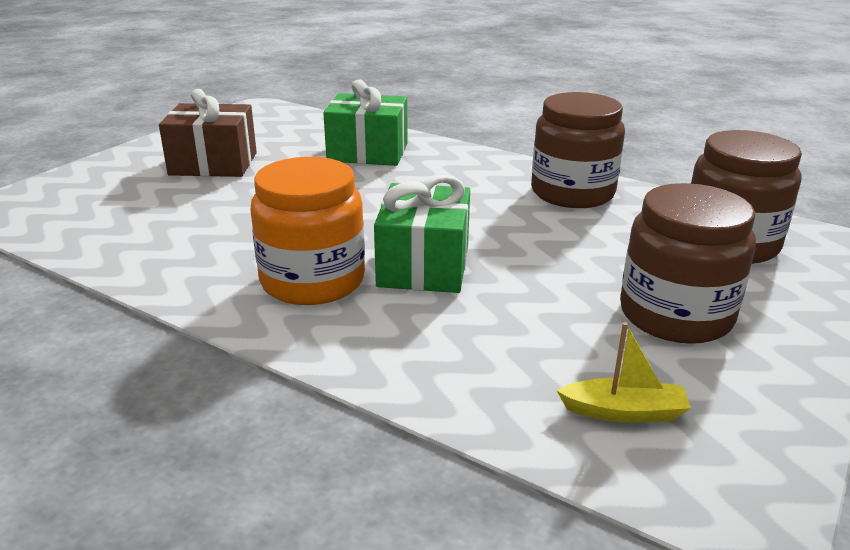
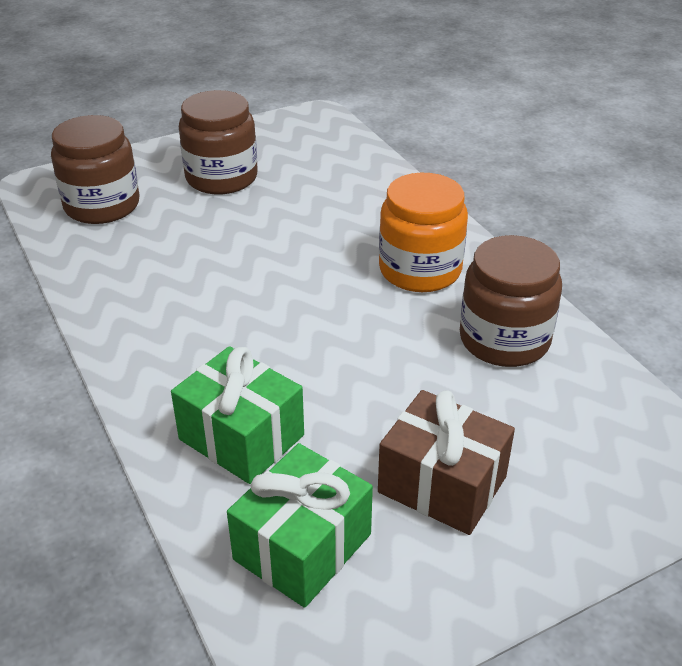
camera: 150 degrees left, 10 degrees up
green gift [374,175,470,293] -> green gift moved to [227,443,373,608]
brown jar [531,92,625,208] -> brown jar moved to [460,235,562,367]
yellow boat [557,322,691,423] -> none

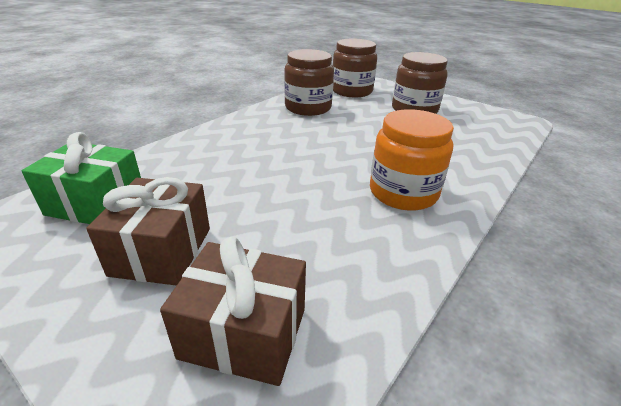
camera: 65 degrees right, 5 degrees down
green gift [171,346,304,484] -> none
brown jar [460,235,562,367] -> brown jar moved to [284,49,334,116]
none -> brown gift [160,236,306,386]

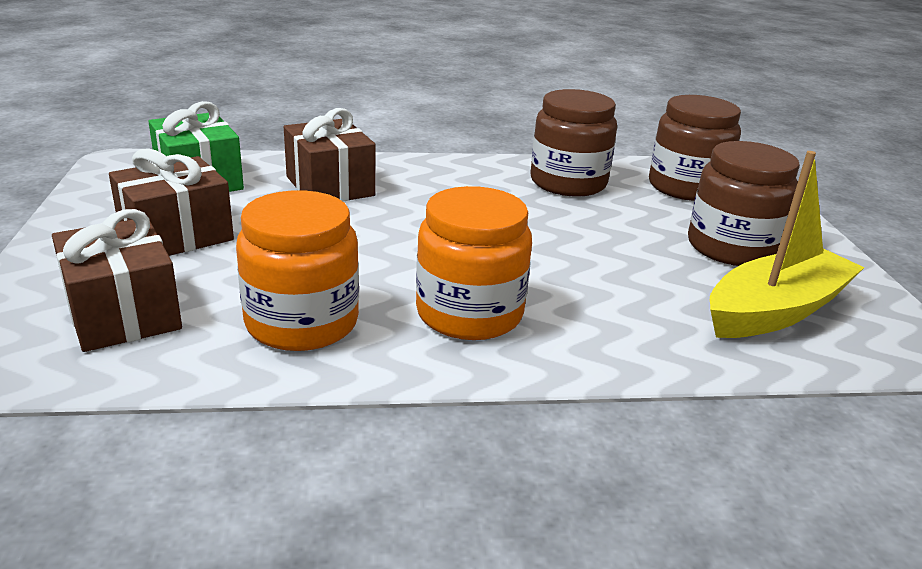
camera: 45 degrees right, 5 degrees down
none -> orange jar [236,190,359,351]
none -> brown gift [284,108,376,202]
none -> yellow boat [710,151,865,338]

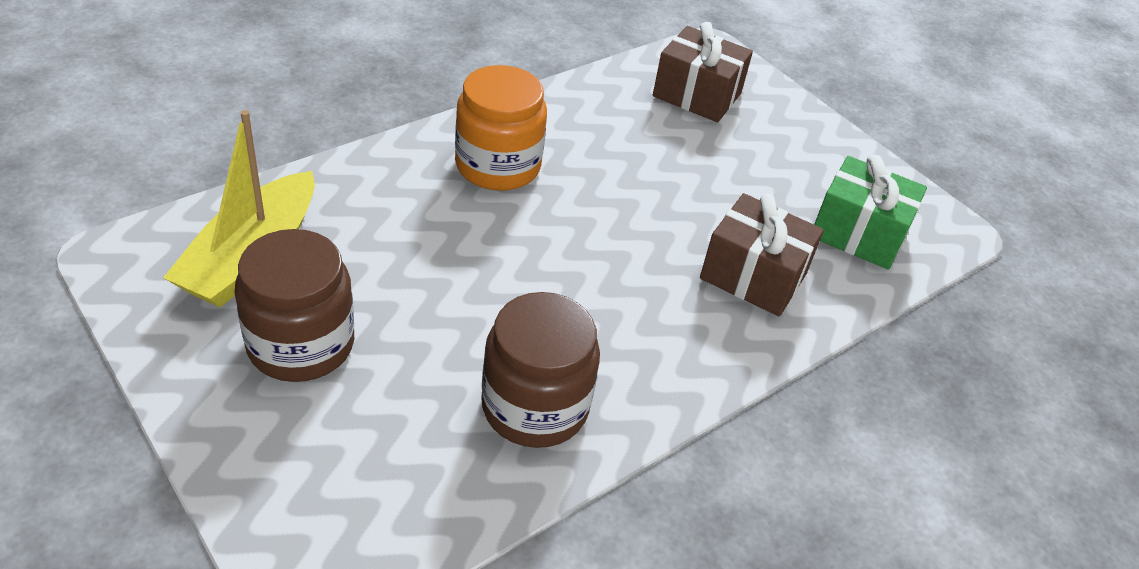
camera: 145 degrees right, 15 degrees up
brown gift [109,148,234,256] -> none
orange jar [236,190,359,351] -> none
brown jar [649,95,741,201] -> none

